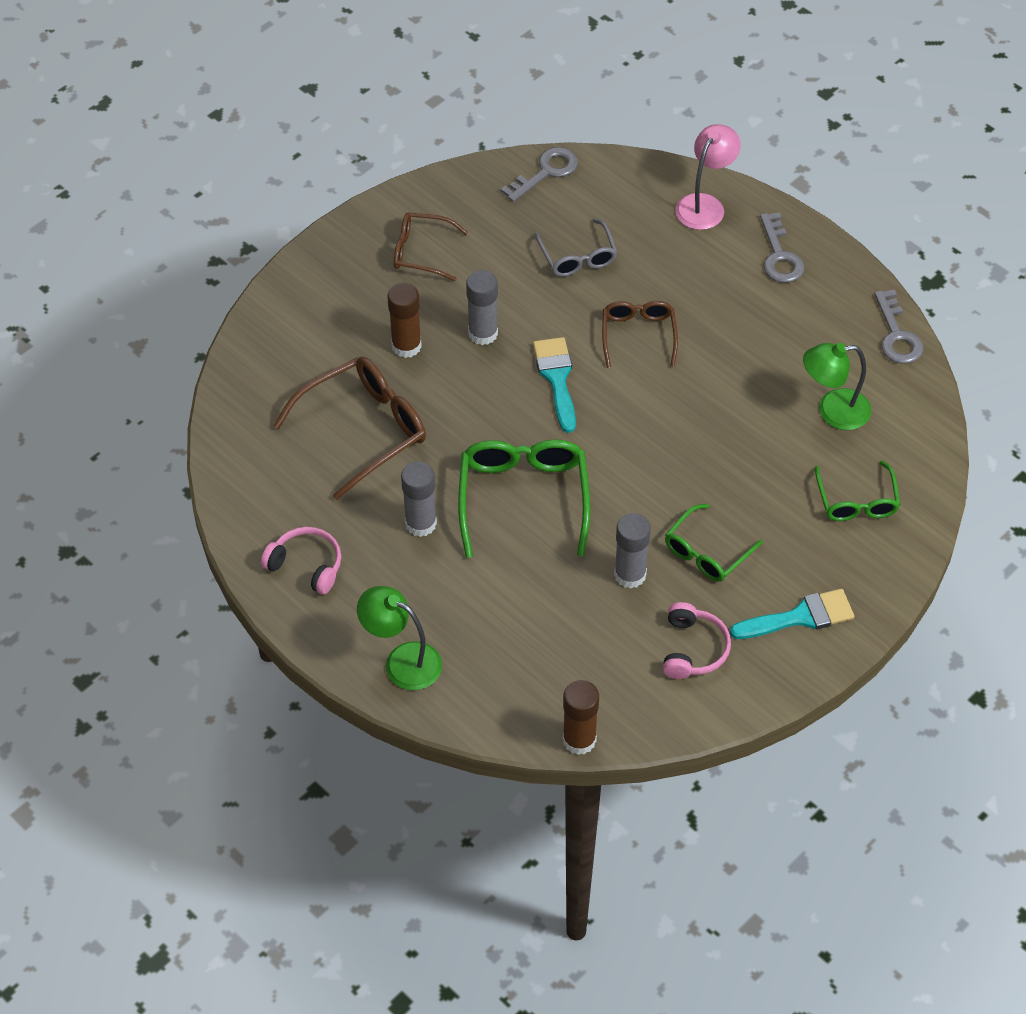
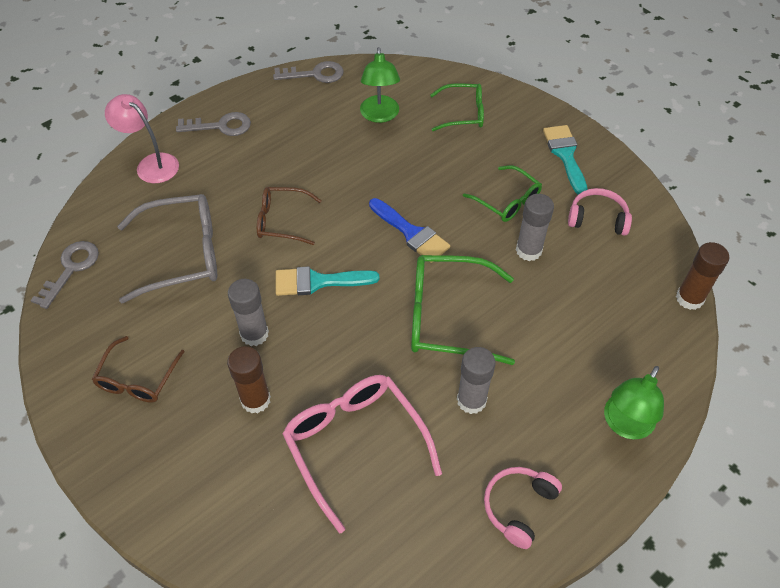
camera: 85 degrees left, 0 degrees up
brown glasses [273,357,426,500] -> pink glasses [282,375,442,534]
grey key [501,147,578,202] -> grey key turned 60 degrees clockwise [30,241,99,309]
grey glasses [534,218,617,277] -> grey glasses [117,194,217,304], size x1.65
none -> blue brush [369,198,450,263]

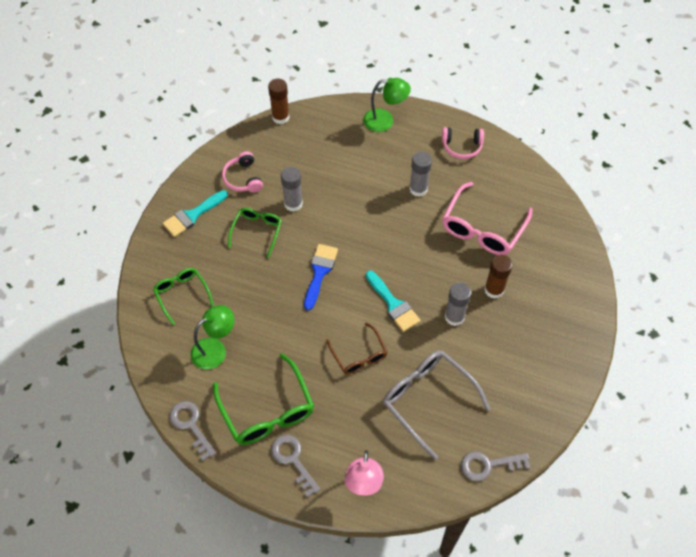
camera: 120 degrees left, 5 degrees up
brown glasses [92,336,184,403] -> none
green glasses [411,255,515,365] -> green glasses moved to [213,353,314,445]

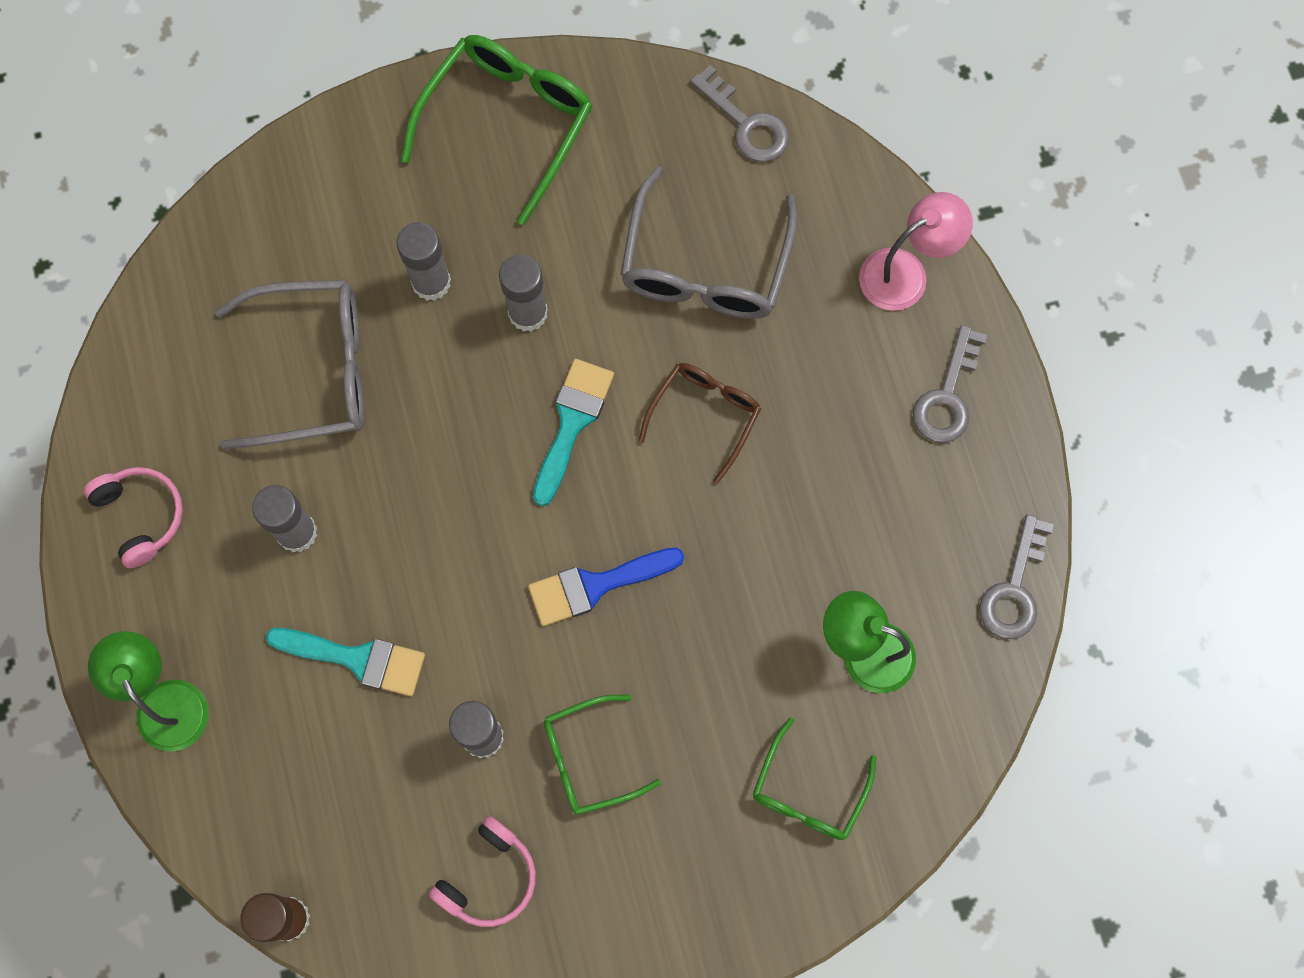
camera: 125 degrees left, 15 degrees up
turquoise brush [163,190,228,237] -> turquoise brush moved to [266,628,425,697]
green glasses [213,353,314,445] -> green glasses moved to [401,35,592,225]
pink glasses [442,182,533,255] -> grey glasses [215,280,364,450]
brown glue stick [484,254,513,299] -> grey glue stick [396,222,451,301]

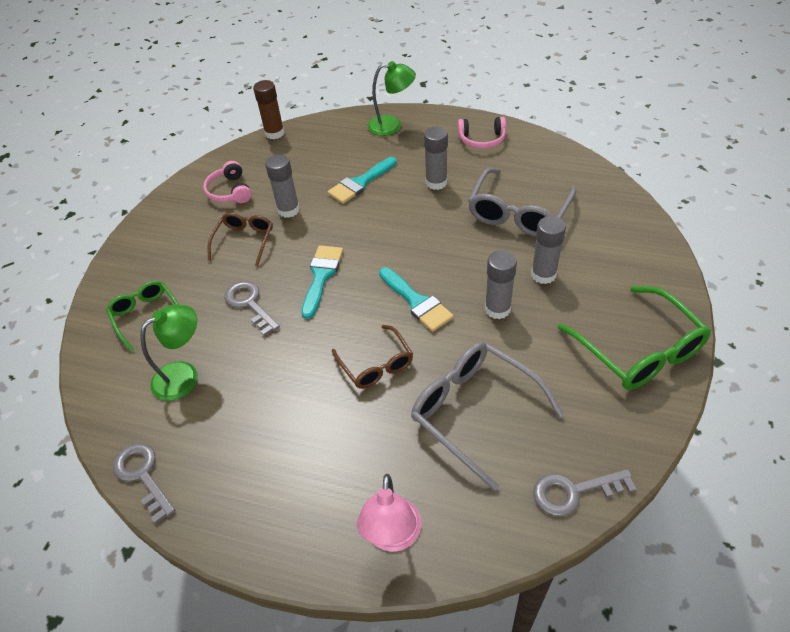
camera: 125 degrees right, 25 degrees down
blue brush [528,547,684,626] -> turquoise brush [302,245,343,319]
green glasses [544,695,661,815] -> brown glasses [207,213,273,266]
grey key [913,325,987,443] -> grey key moved to [224,281,280,336]

